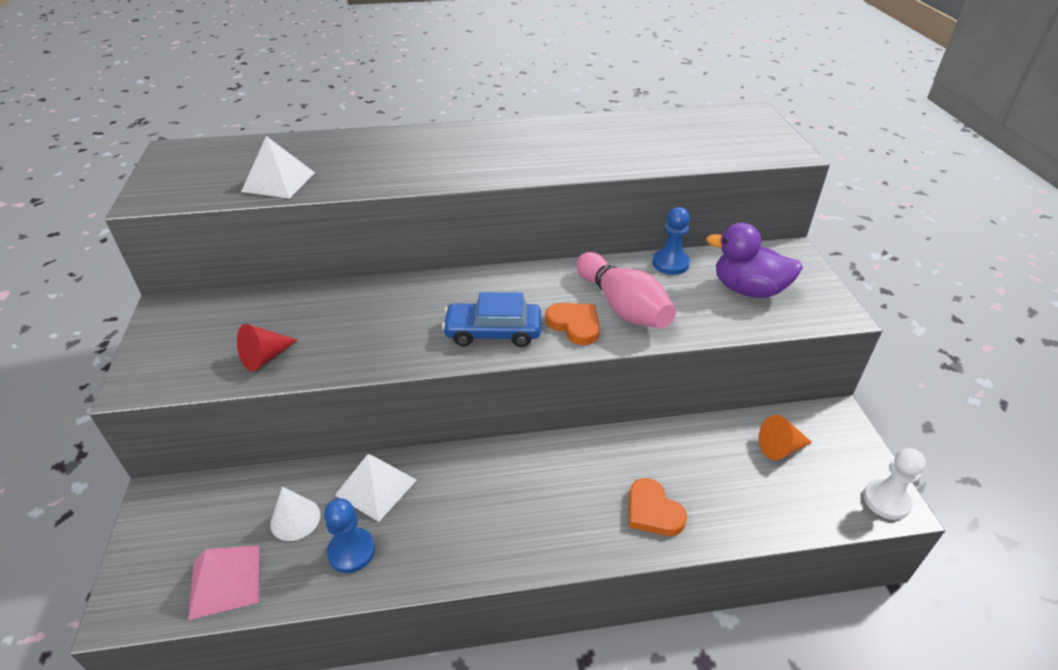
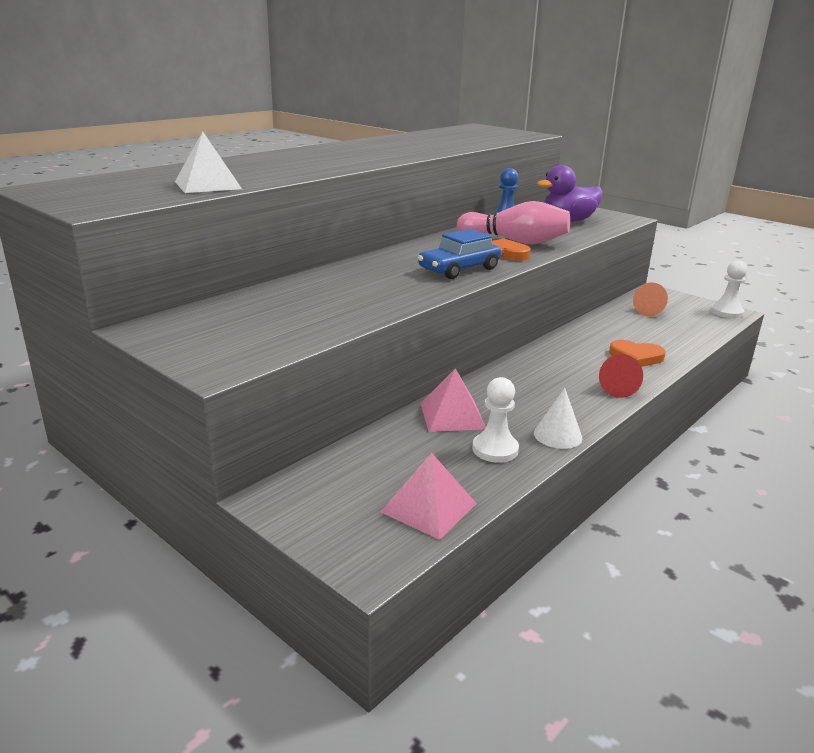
camera: 40 degrees left, 15 degrees down
red cone [237,324,297,371] -> red cone moved to [599,354,643,398]
white cone [270,487,320,541] -> white cone moved to [534,388,583,449]
blue pawn [324,498,375,573] -> white pawn [472,377,519,463]
white pyramid [335,454,417,522] -> pink pyramid [420,368,486,432]

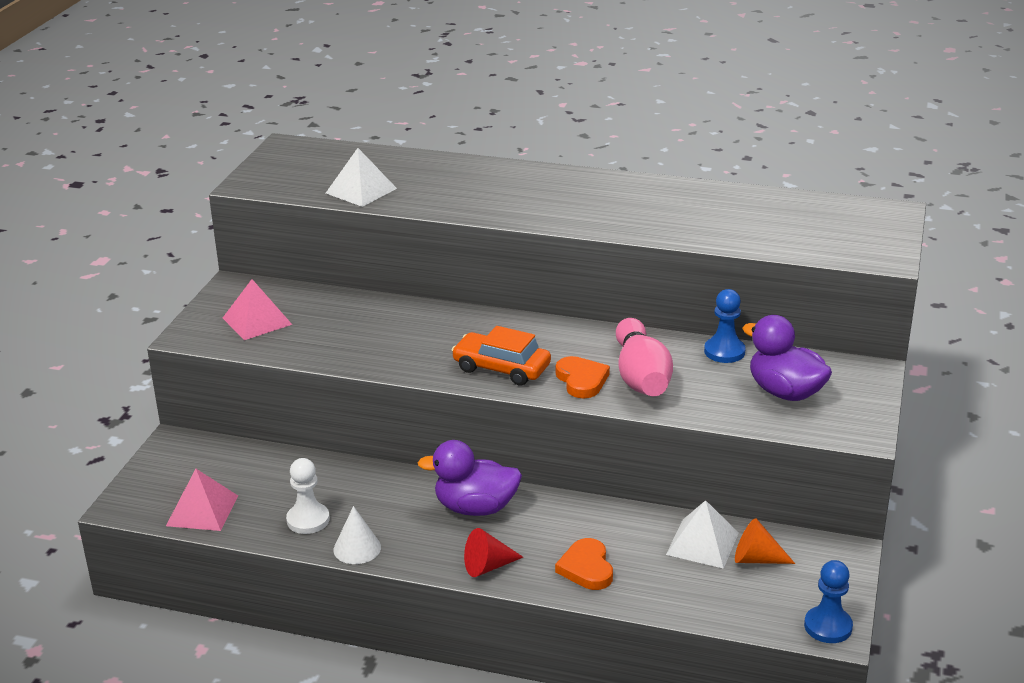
camera: 65 degrees right, 5 degrees up
blue car [418,229,501,279] -> orange car [452,326,551,386]
pink pyramid [420,368,486,432] -> pink pyramid moved to [223,279,292,340]
white pawn [711,261,747,318] -> blue pawn [804,560,853,643]
none -> purple duck [417,440,522,516]
none -> white pyramid [666,500,739,569]

